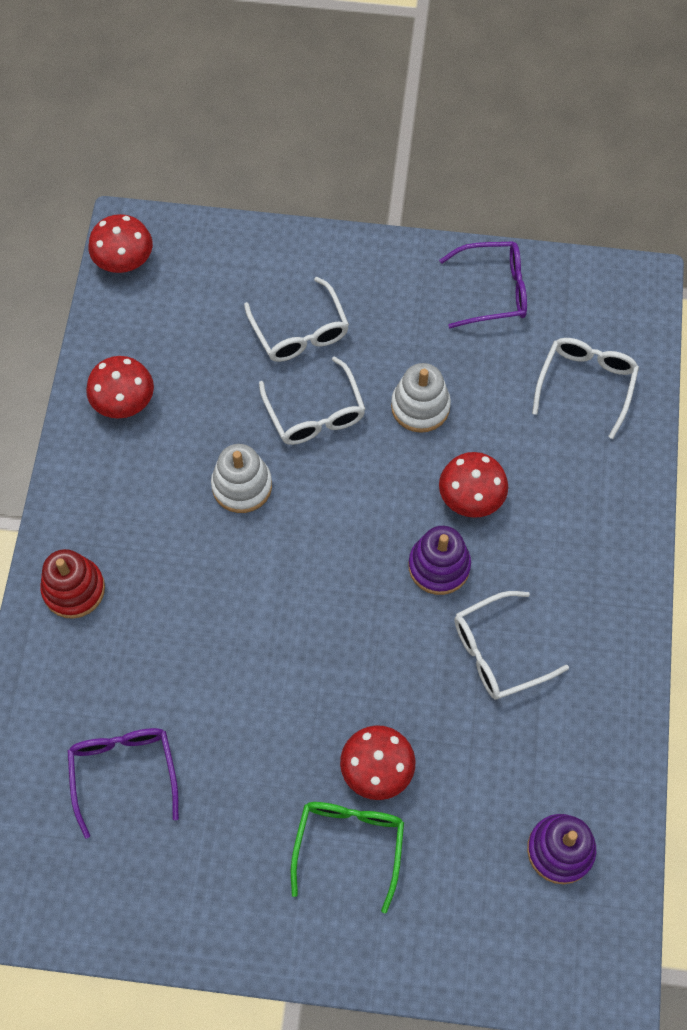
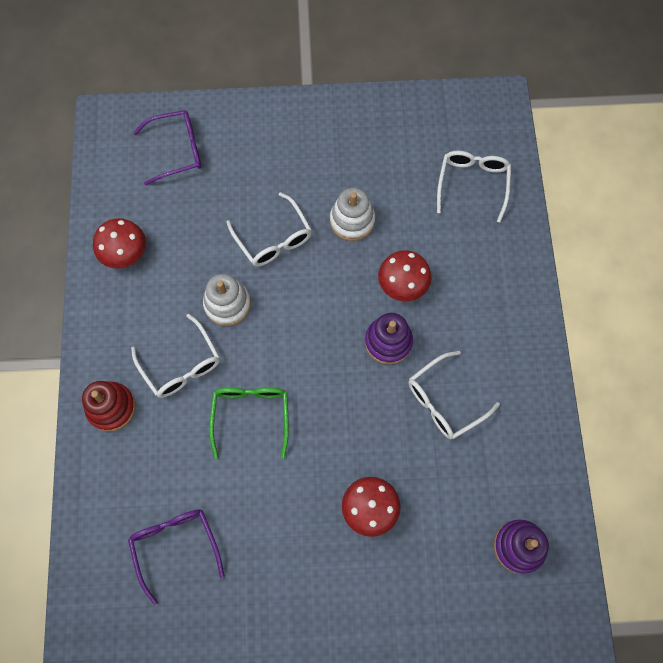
camera: 10 degrees left, 5 degrees up
red mushroom [88,214,153,273] -> none
white glasses [244,277,349,362] -> white glasses moved to [131,314,220,398]
green glasses [291,802,404,913] -> green glasses moved to [209,388,289,459]
purple glasses [439,241,527,328] -> purple glasses moved to [133,110,201,185]

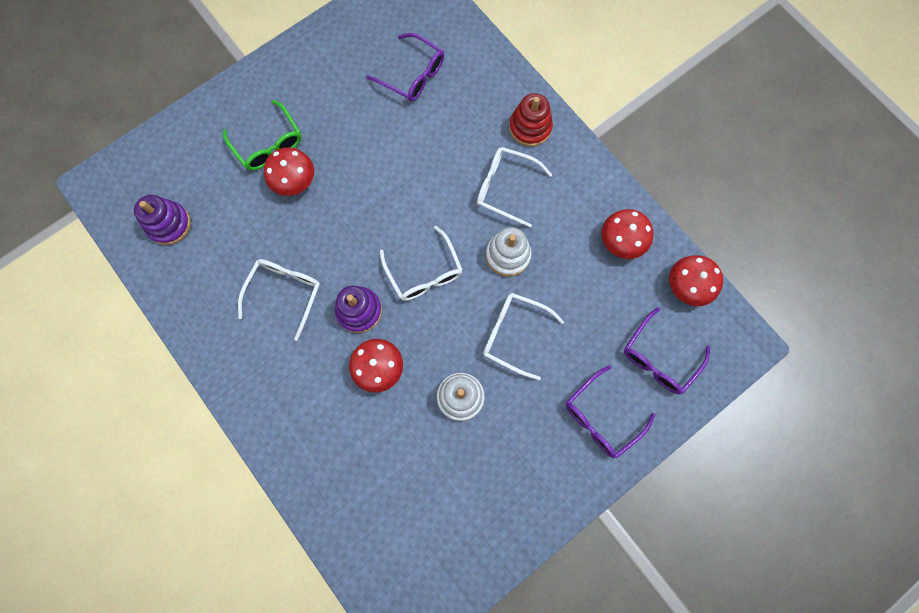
camera: 145 degrees right, 5 degrees up
green glasses [209,388,289,459] -> green glasses moved to [223,100,302,171]
white glasses [437,151,511,223] -> white glasses moved to [380,226,463,301]
none -> purple glasses [565,365,655,458]
none -> red mushroom [669,255,723,306]

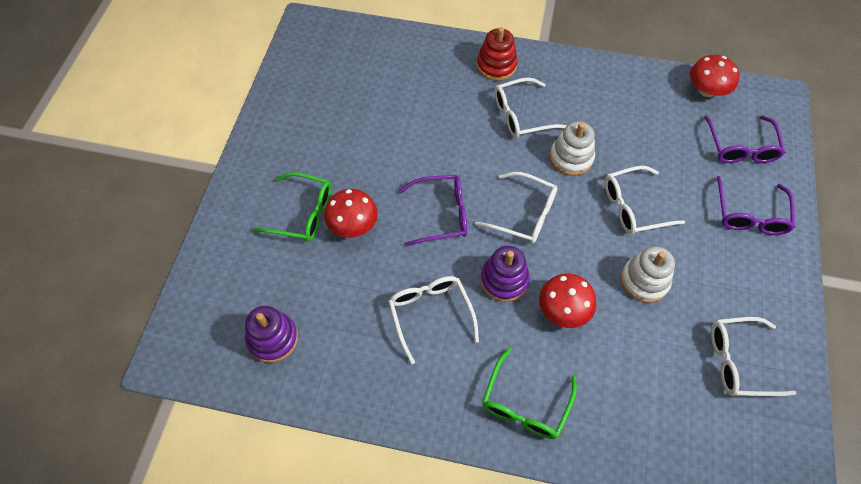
camera: 40 degrees left, 15 degrees down
purple glasses [366,33,444,102] -> purple glasses moved to [399,175,467,246]
red mushroom [602,209,654,259] -> none
none -> green glasses [482,348,577,439]
none -> white glasses [711,317,796,396]

